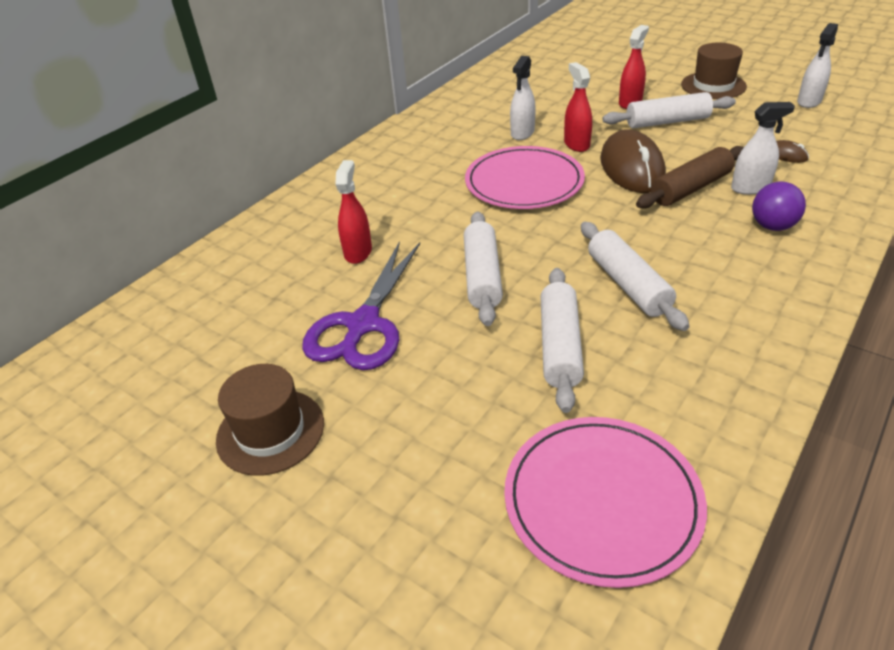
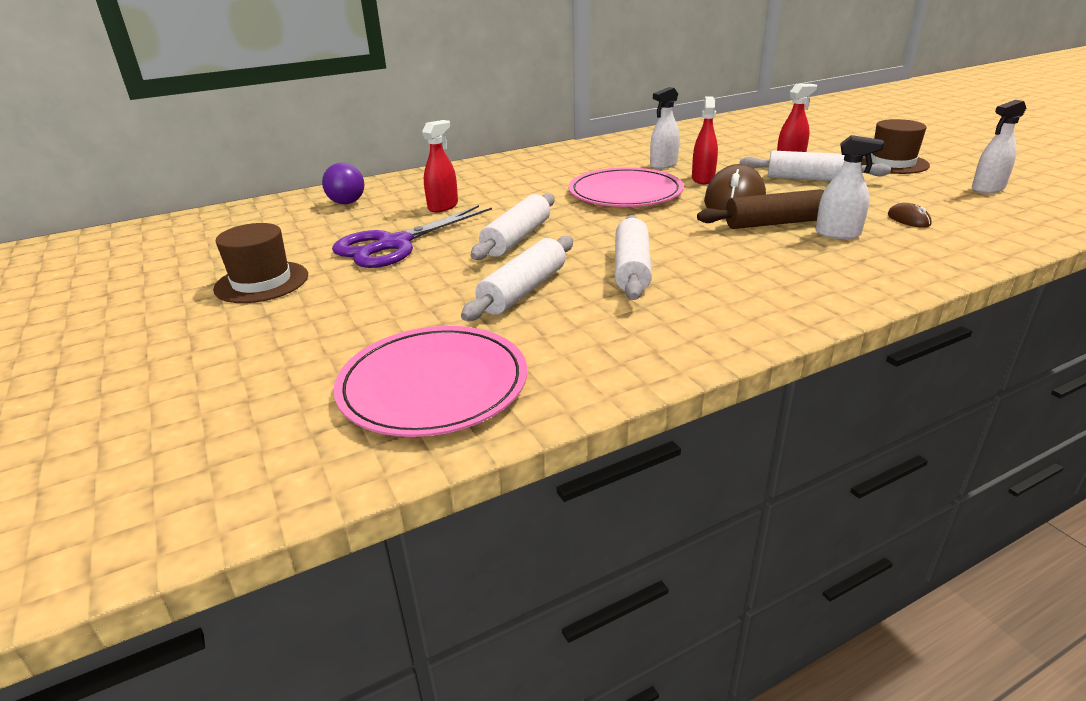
camera: 25 degrees right, 10 degrees down
purple ball [752,182,806,231] -> purple ball moved to [322,163,364,204]

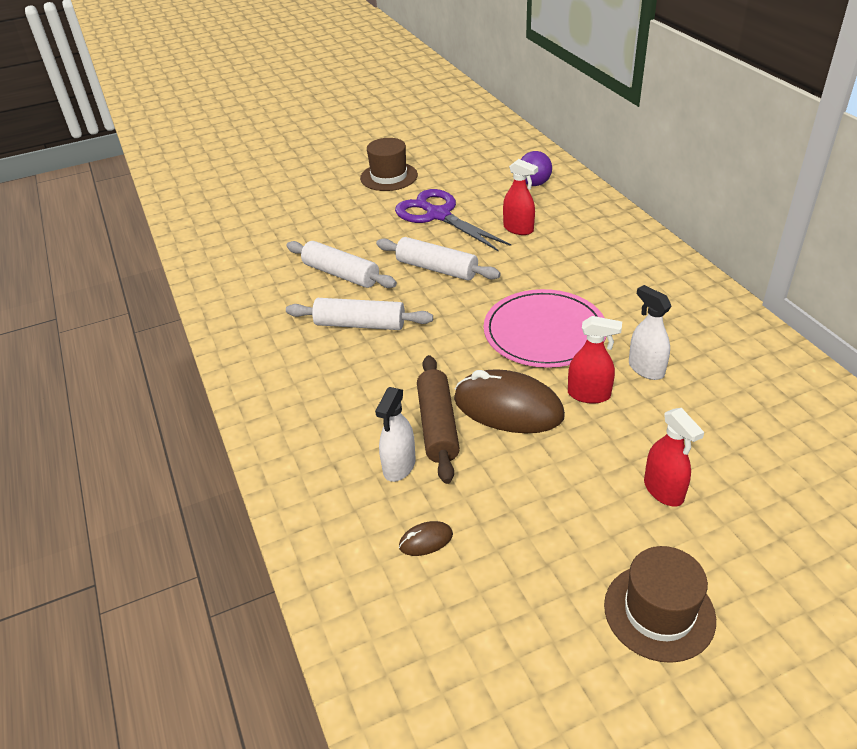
camera: 95 degrees right, 10 degrees up
pink plate [334,326,527,437] -> none
white rolling pin [740,151,891,181] -> none
white spray bottle [972,100,1026,193] -> none

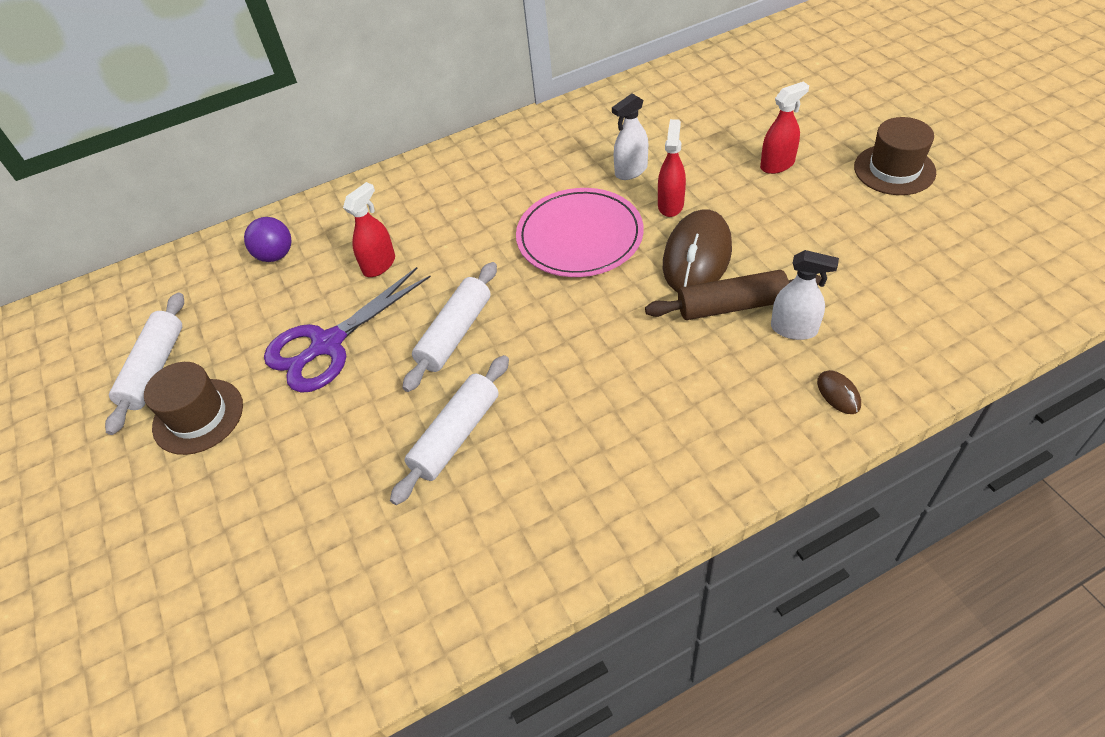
camera: 90 degrees left, 10 degrees up
white rolling pin [286,298,433,330] -> white rolling pin moved to [105,292,184,435]
brown mouse [399,521,453,556] -> brown mouse moved to [817,370,861,414]

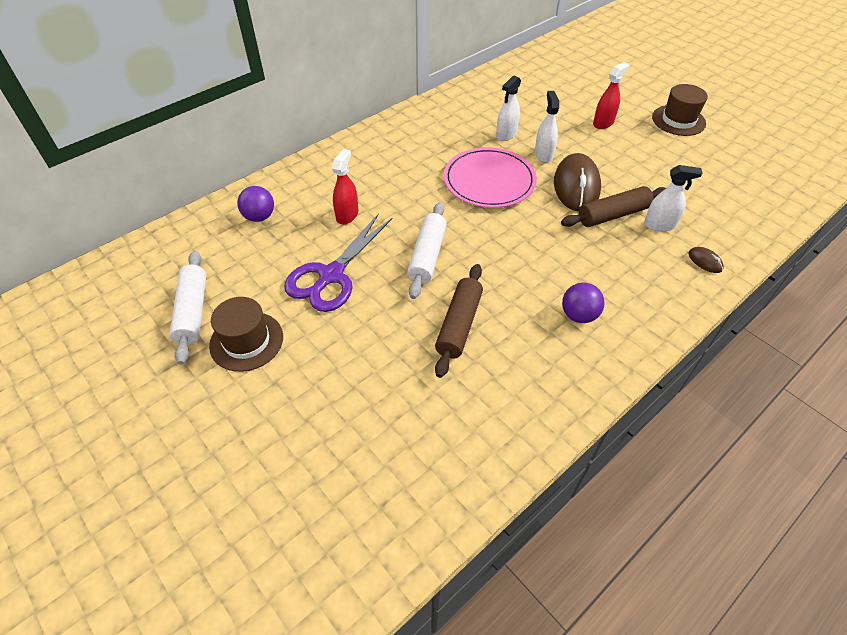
camera: 20 degrees left, 0 degrees up
white rolling pin [390,355,509,505] -> brown rolling pin [435,264,483,378]
red spray bottle [658,119,686,217] -> white spray bottle [535,91,559,162]
none -> purple ball [562,283,605,323]

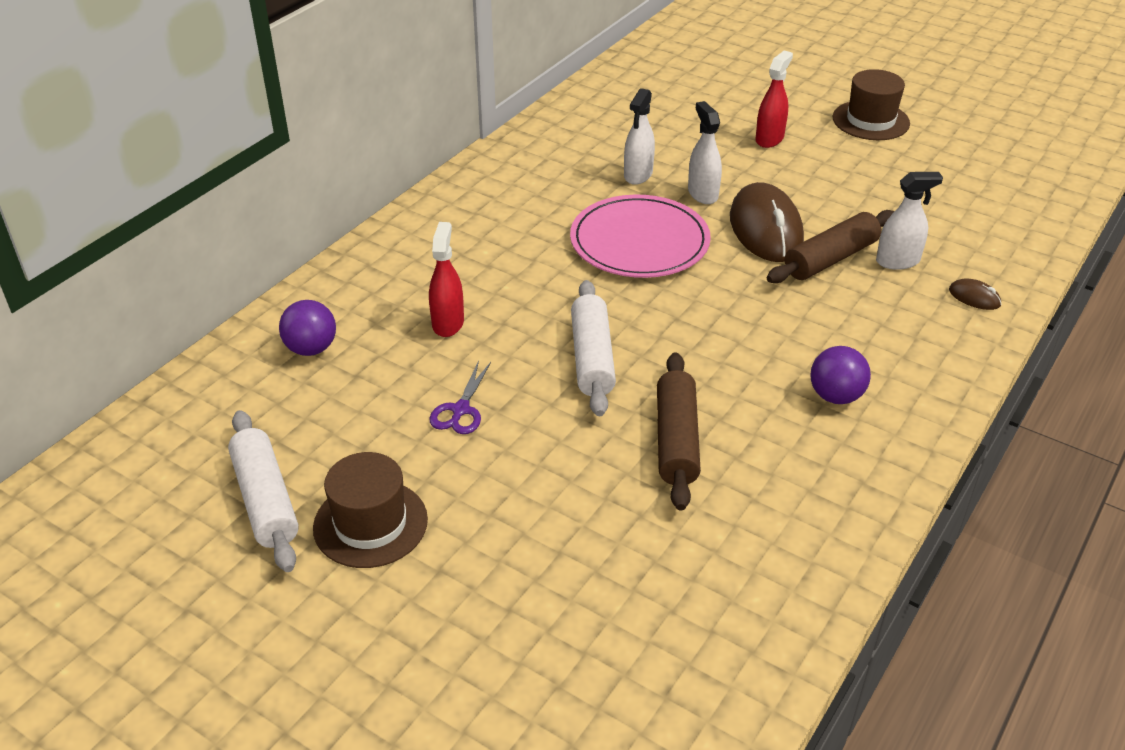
camera: 15 degrees left, 10 degrees down
purple scissors [284,213,393,312] -> purple scissors [429,361,491,434], size x0.49

